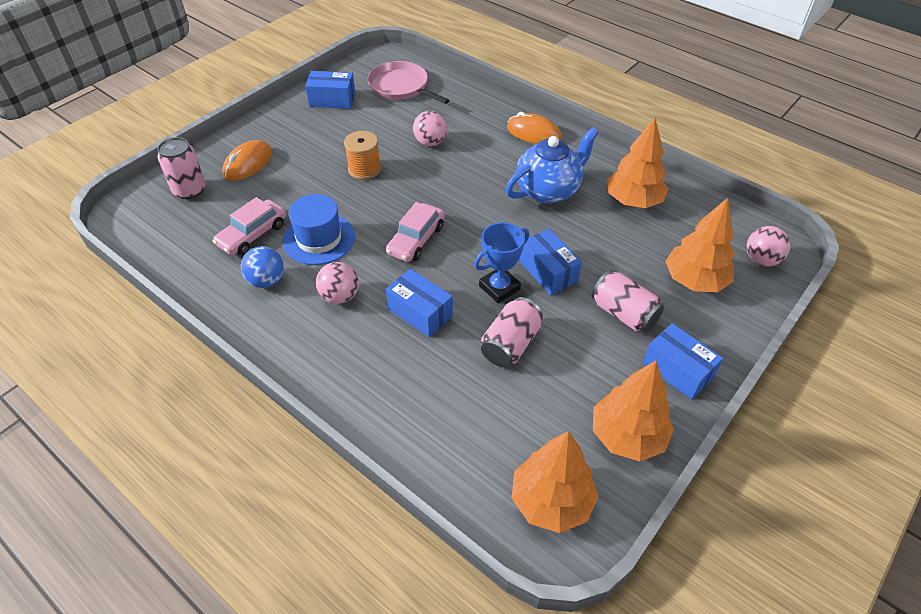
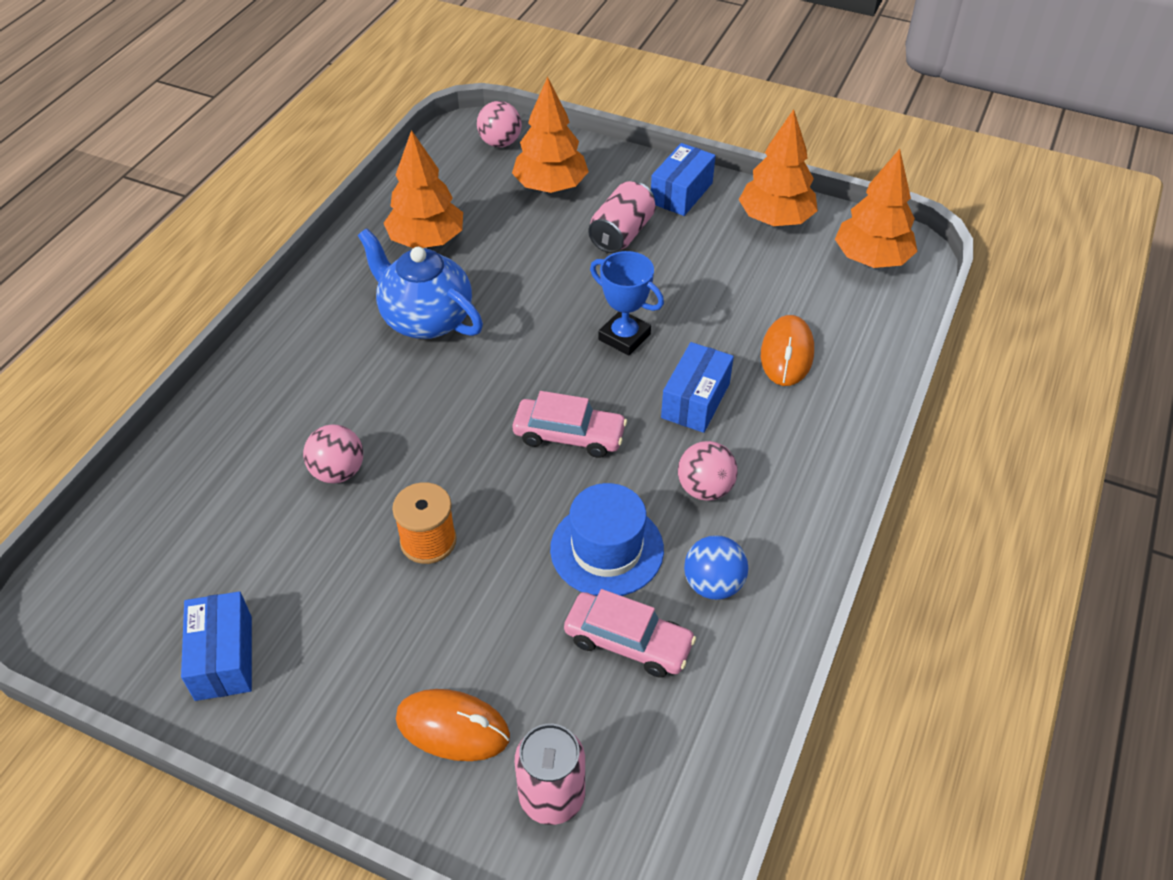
camera: 105 degrees left, 0 degrees up
pink pan [367,61,449,104] -> none
pink can [481,297,543,367] -> none
orange mouse [507,112,562,144] -> orange mouse moved to [761,315,814,386]
blue box [520,229,582,295] -> none

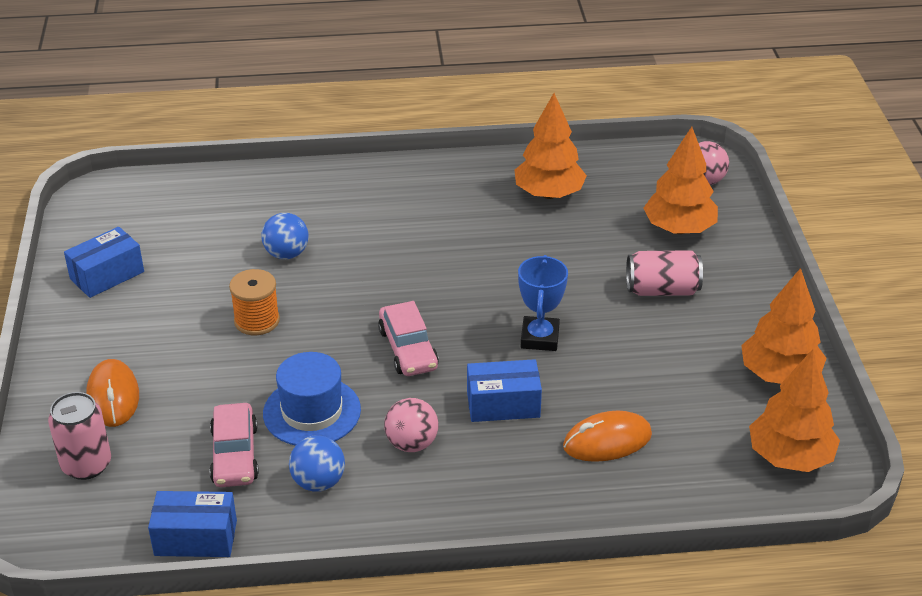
camera: 60 degrees right, 10 degrees down
pink ball [303,424,363,483] -> blue ball [261,213,308,259]
blue teapot [358,228,483,339] -> none
blue box [651,143,716,216] -> blue box moved to [148,491,237,557]

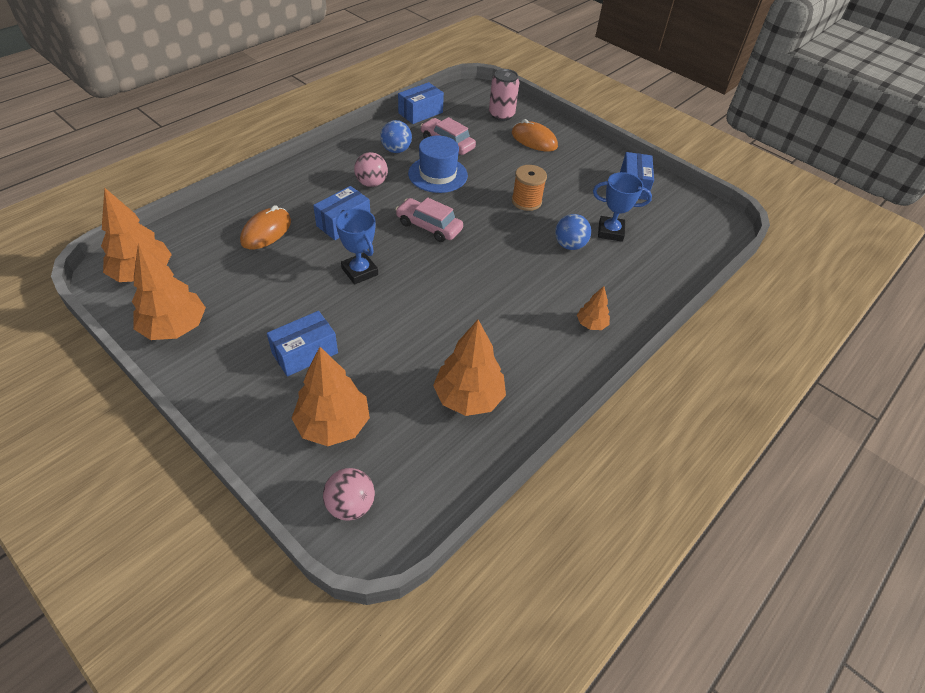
camera: 135 degrees right, 10 degrees up
pink can [626,250,703,296] -> blue box [267,311,338,377]
none -> orange tree [577,286,610,330]
none -> blue trophy [593,172,652,242]

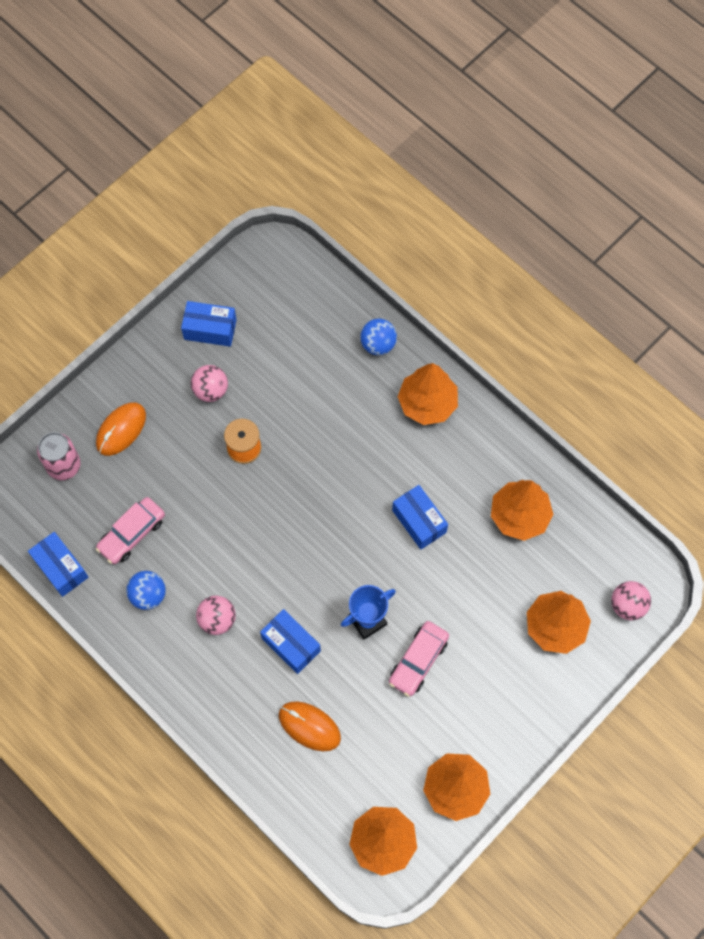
camera: 85 degrees left, 20 degrees up
blue box [267,311,338,377] -> blue box moved to [392,485,448,549]
pink car [395,197,463,242] -> pink car moved to [389,621,449,697]
blue hat [408,136,468,193] -> none
blue ball [555,214,591,250] -> blue ball moved to [360,318,397,355]
orange tree [577,286,610,330] -> orange tree [397,363,458,425], size x1.93
blue trophy [593,172,652,242] -> none
none -> pink ball [191,365,228,402]

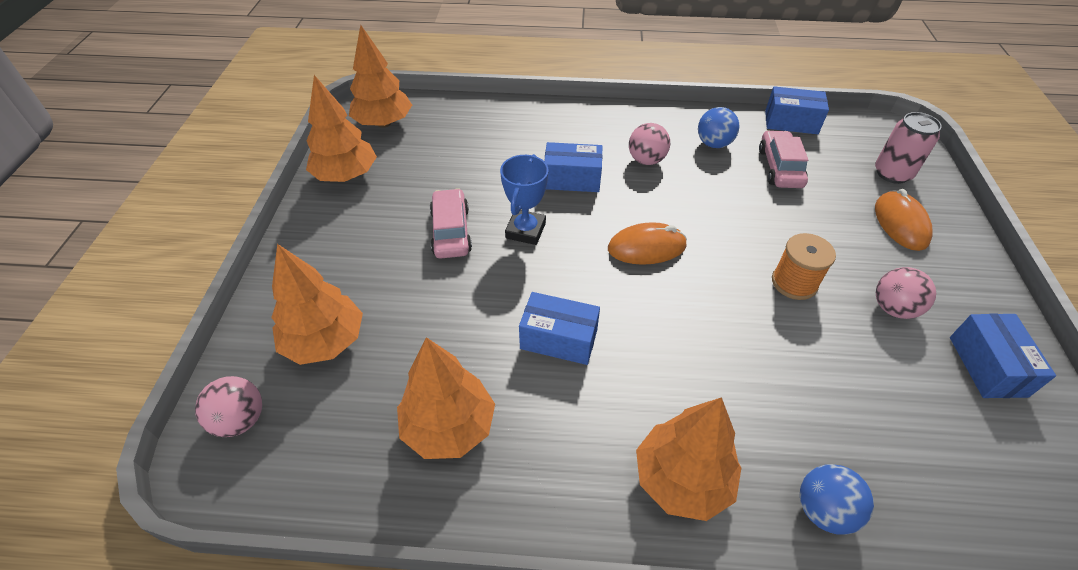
camera: 140 degrees right, 20 degrees down
blue box [181,301,236,347] -> blue box turned 60 degrees counterclockwise [950,313,1056,398]
orange mouse [279,701,341,751] -> orange mouse moved to [608,222,687,265]

